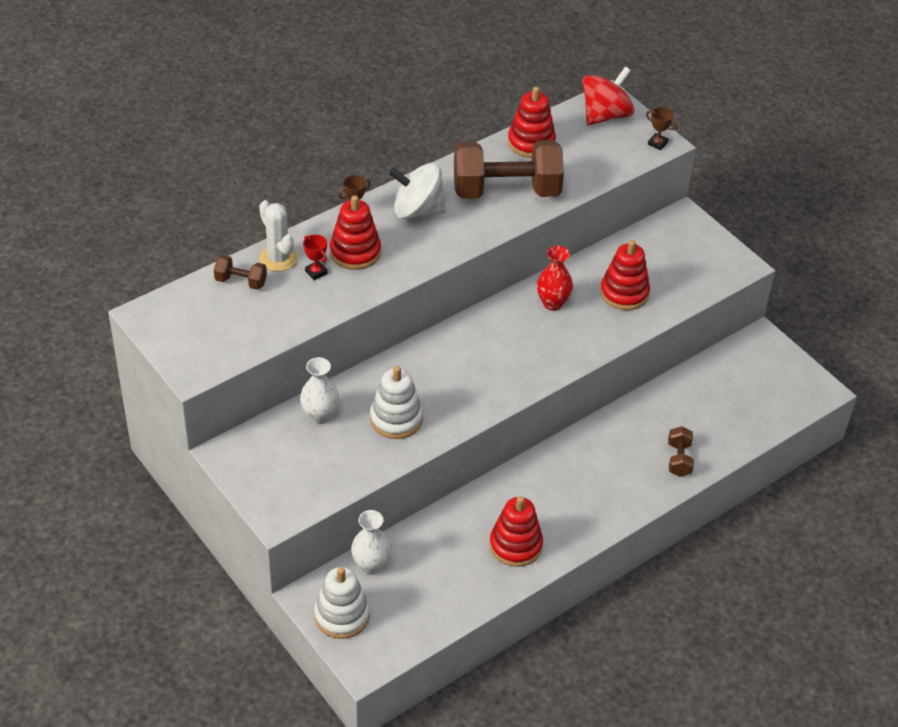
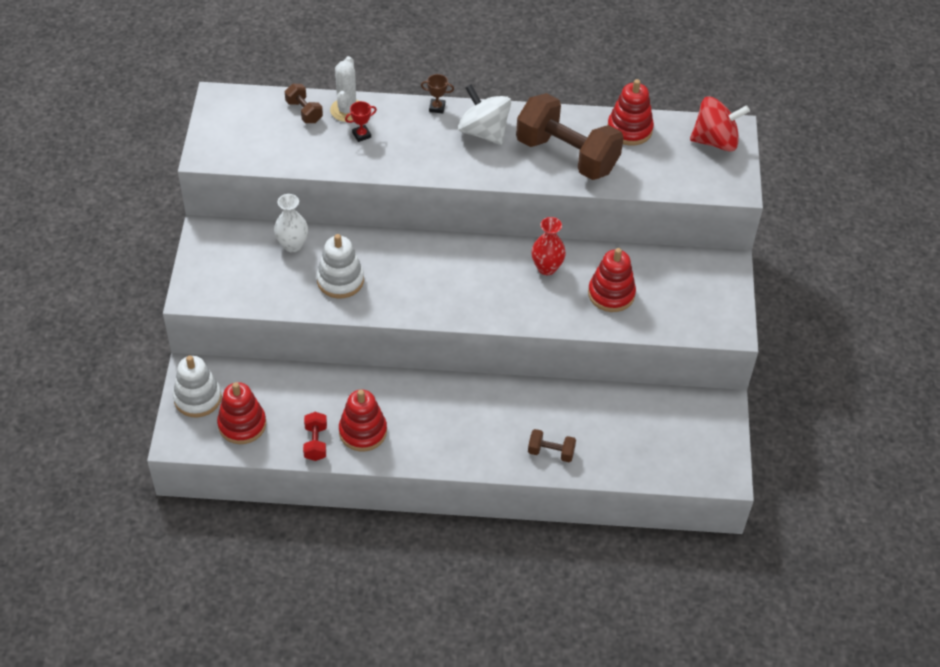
camera: 40 degrees right, 5 degrees up
red trophy [303,234,328,280] -> red trophy turned 60 degrees clockwise [345,101,377,142]
red stacking toy [330,195,381,270] -> red stacking toy moved to [217,382,266,444]
white vase [351,510,391,574] -> none
brown trophy [646,107,677,150] -> none
brown dumbbell [668,426,694,477] -> brown dumbbell turned 60 degrees clockwise [528,429,576,462]
none -> red dumbbell [303,412,327,461]

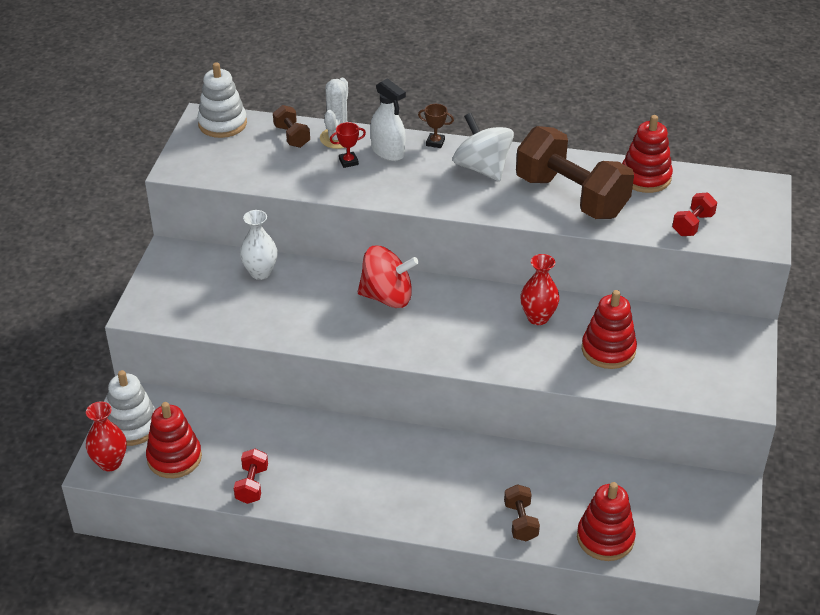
camera: 10 degrees right, 10 degrees down
white stacking toy [316,234,364,298] -> white stacking toy moved to [197,62,247,138]
red stacking toy [339,390,387,452] -> red stacking toy moved to [577,482,636,561]
brown dumbbell [528,429,576,462] -> brown dumbbell turned 60 degrees clockwise [504,484,540,541]
red spinning top [690,97,750,151] -> red spinning top moved to [358,246,419,308]
none -> red vase [86,401,127,471]
none -> white spray bottle [370,78,406,161]
none -> red dumbbell [672,192,717,236]

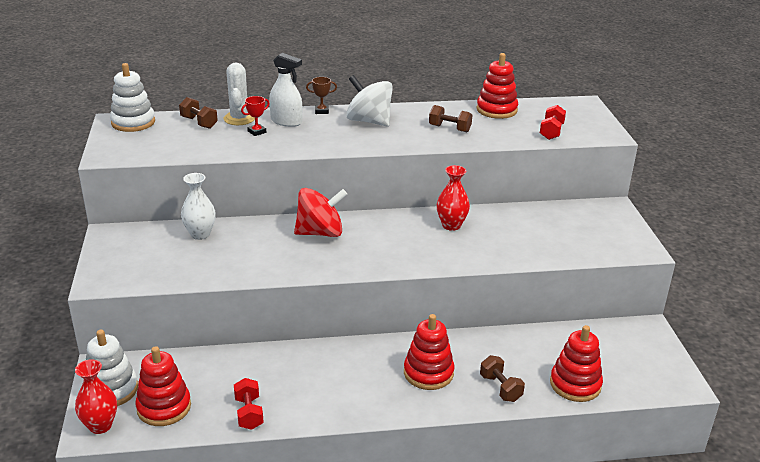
camera: 20 degrees left, 10 degrees down
brown dumbbell [516,126,634,219] -> brown dumbbell [429,105,472,132], size x0.44
red stacking toy [582,290,637,369] -> red stacking toy moved to [404,314,454,390]

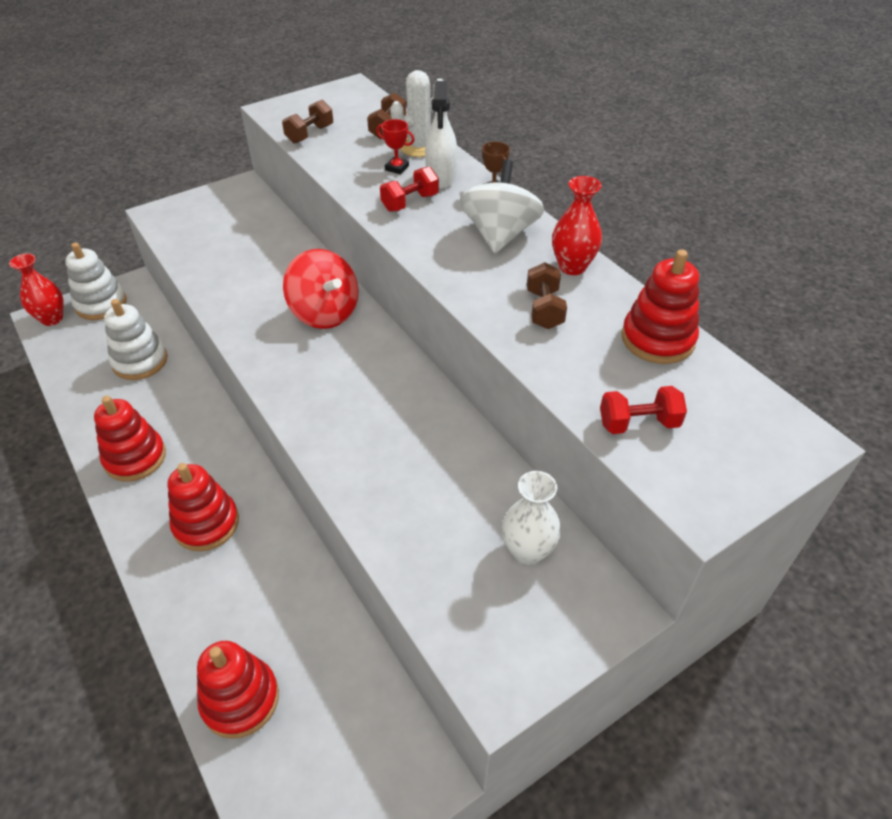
camera: 65 degrees right, 15 degrees up
white stacking toy [110,63,155,132] -> white stacking toy moved to [104,299,168,380]
red stacking toy [136,346,191,426] -> red stacking toy moved to [94,396,166,482]
white vase [181,173,216,240] -> white vase moved to [502,471,561,565]
red dumbbell [234,378,264,430] -> red dumbbell moved to [380,167,439,212]
red vase [437,165,470,231] -> red vase moved to [552,176,602,275]
brown dumbbell [480,355,525,402] -> brown dumbbell moved to [282,100,333,144]

